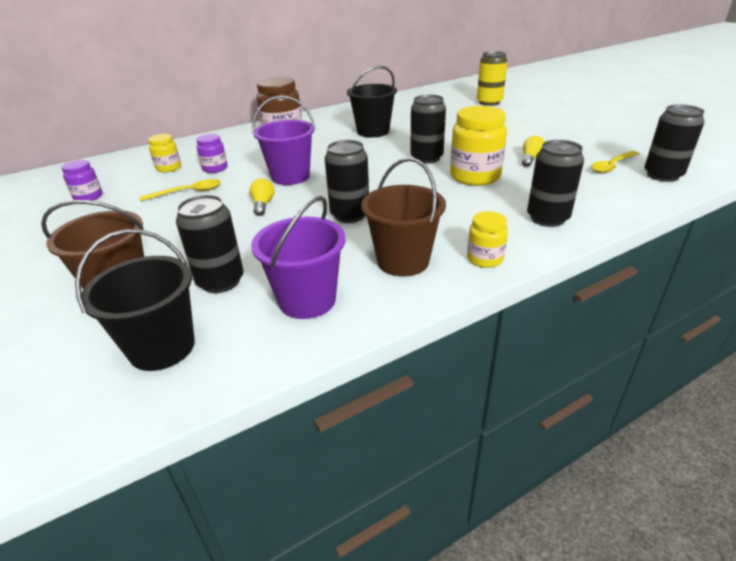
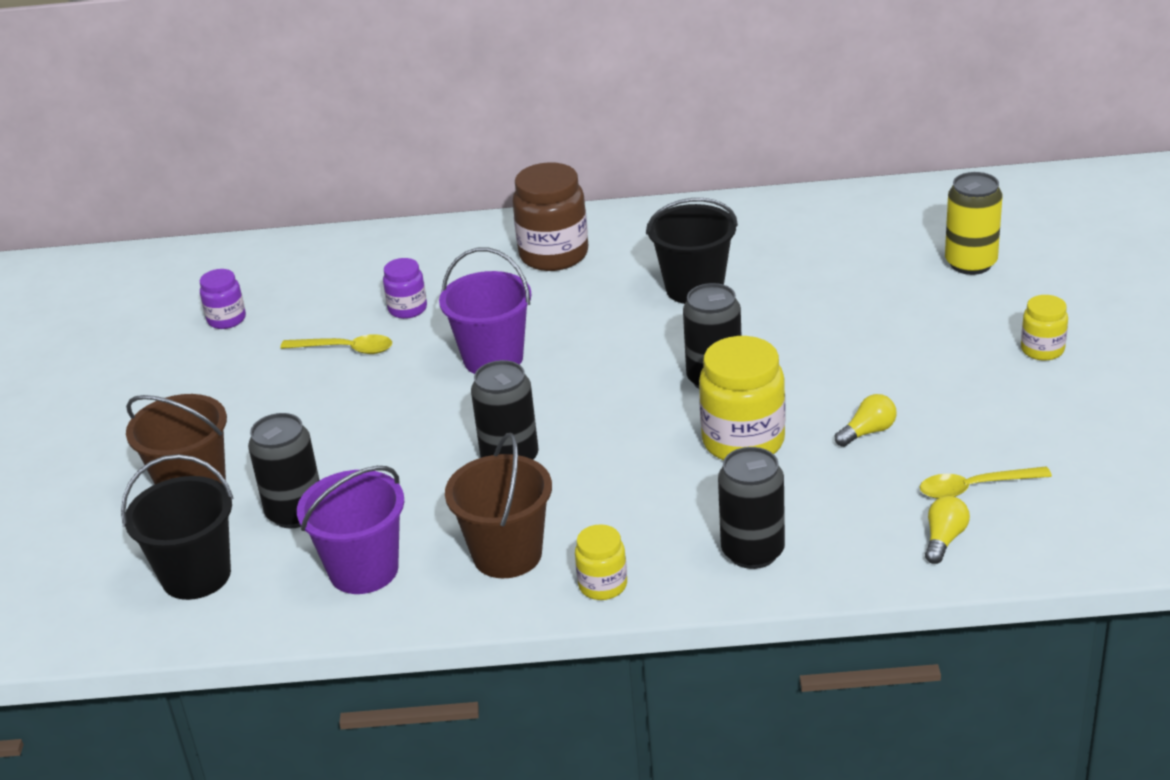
camera: 30 degrees right, 0 degrees up
yellow jar [148,134,181,173] -> yellow jar moved to [1021,295,1068,361]
yellow light bulb [250,178,274,216] -> yellow light bulb moved to [925,496,970,564]
black can [644,104,705,182] -> none

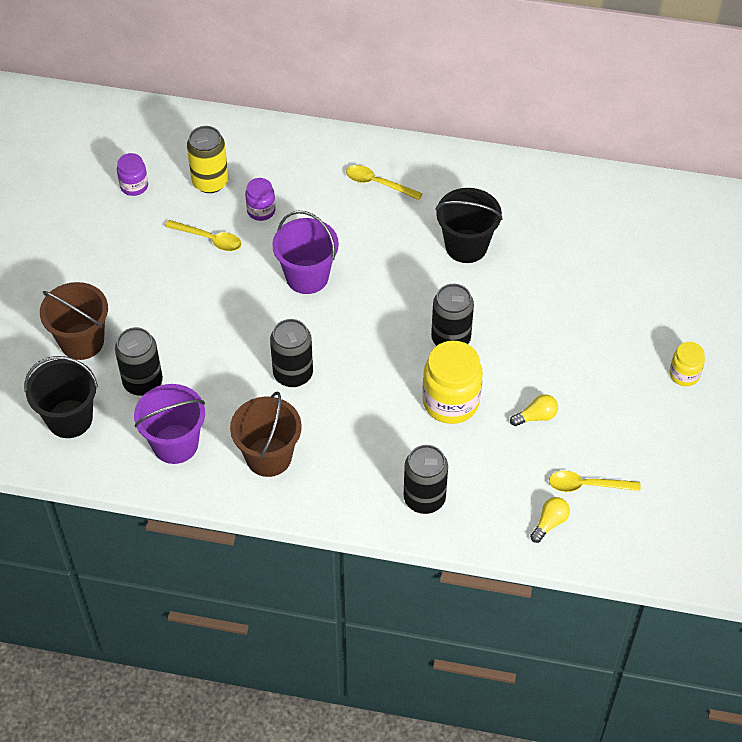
camera: 10 degrees right, 20 degrees up
brown jar [512,162,588,271] -> yellow spoon [346,165,423,200]
yellow jar [575,524,627,600] -> none
yellow can [945,172,1003,275] -> yellow can moved to [187,126,229,193]

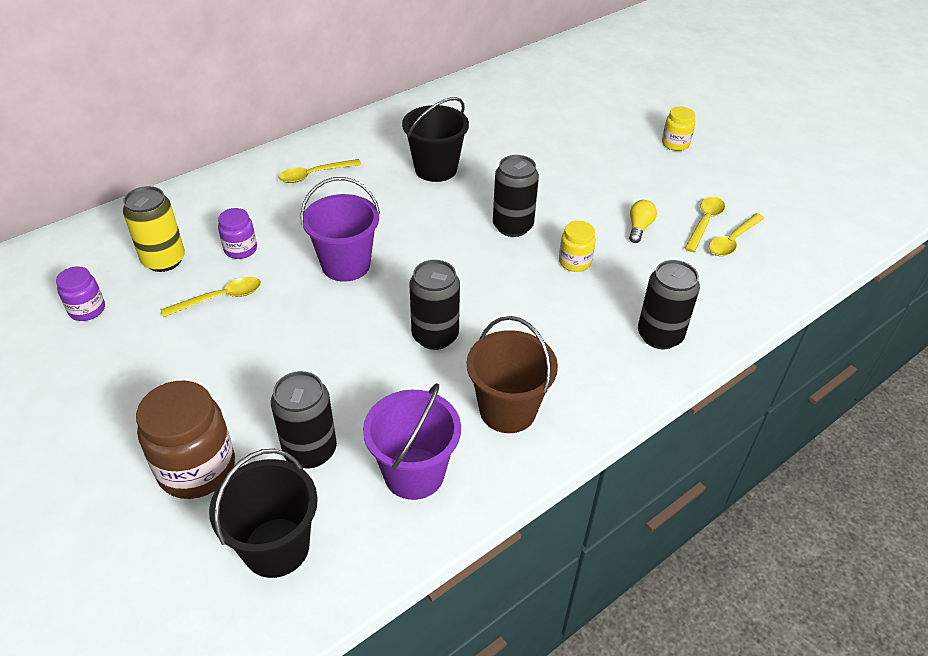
camera: 50 degrees left, 10 degrees down
brown bucket [40,282,108,360] -> brown jar [136,381,235,499]
yellow jar [422,341,483,424] -> yellow jar [559,221,596,272], size x0.54
yellow light bulb [530,497,570,543] -> none
none -> yellow spoon [684,197,725,252]

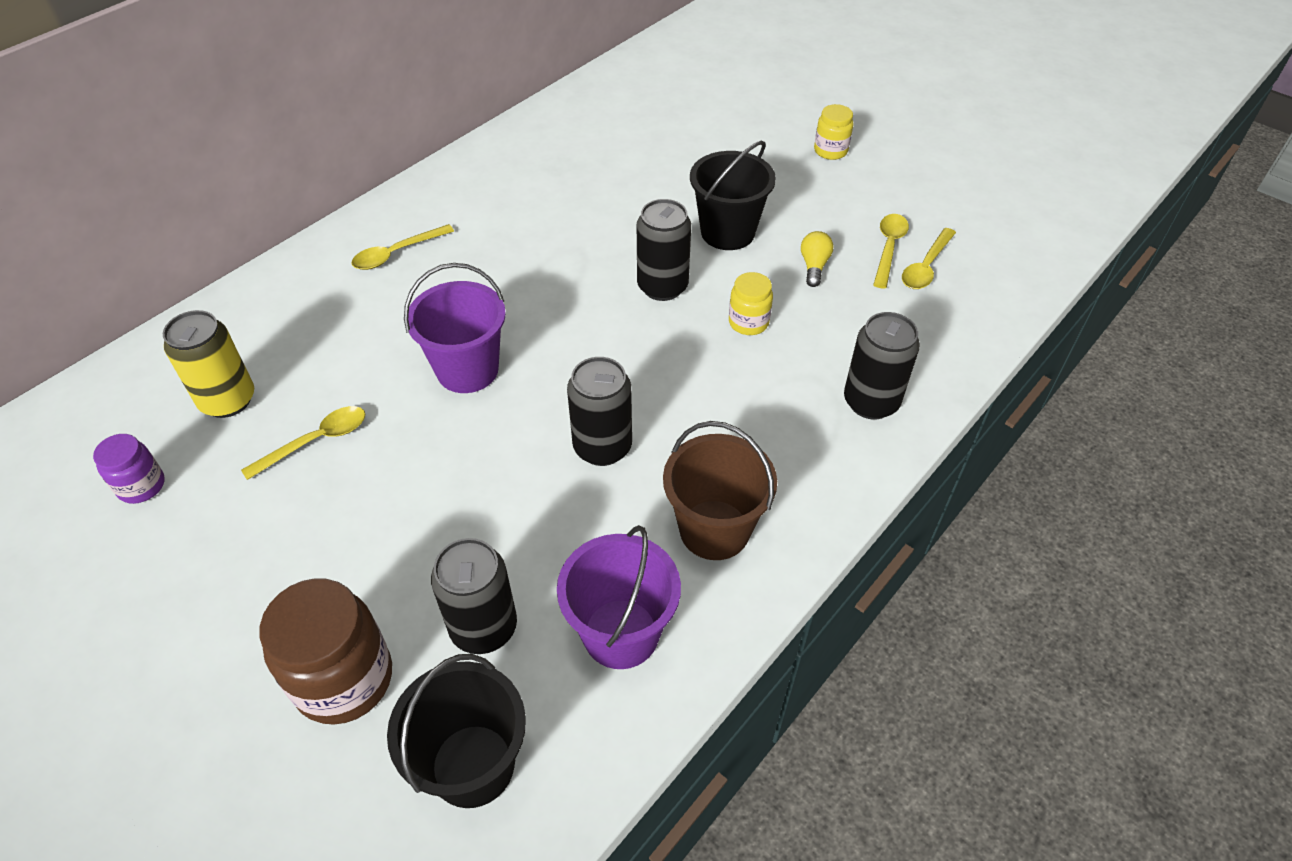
camera: 10 degrees left, 5 degrees up
purple jar [218,208,257,259] -> none
black bucket [402,97,469,182] -> black bucket moved to [690,141,776,250]

